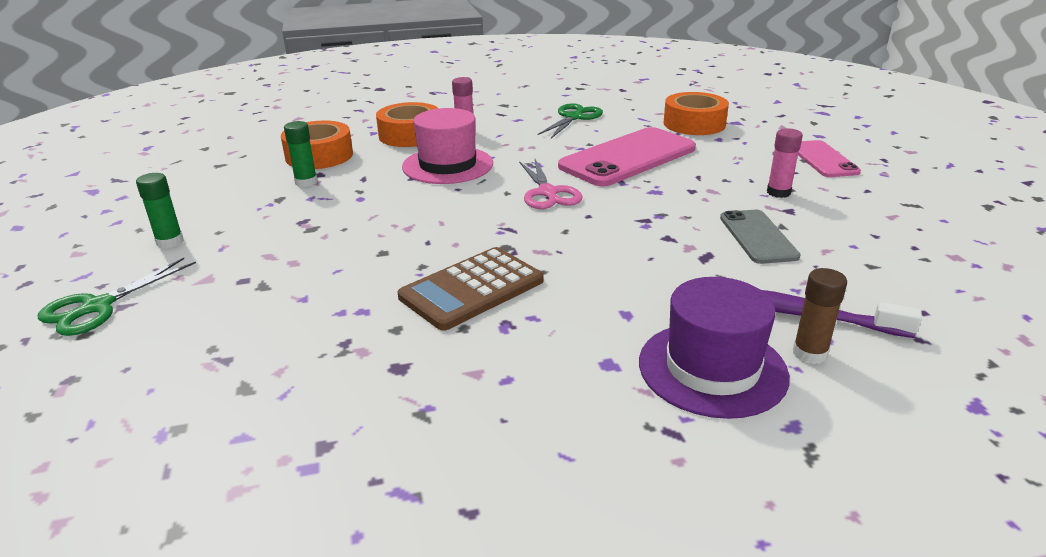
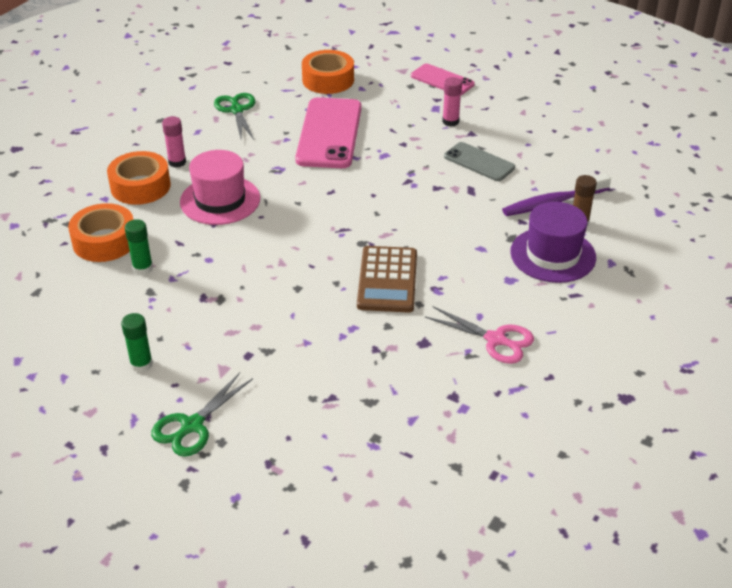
camera: 45 degrees left, 10 degrees up
green scissors [38,258,196,336] -> green scissors turned 45 degrees clockwise [151,372,253,457]
pink scissors [519,159,583,209] -> pink scissors moved to [425,306,534,364]

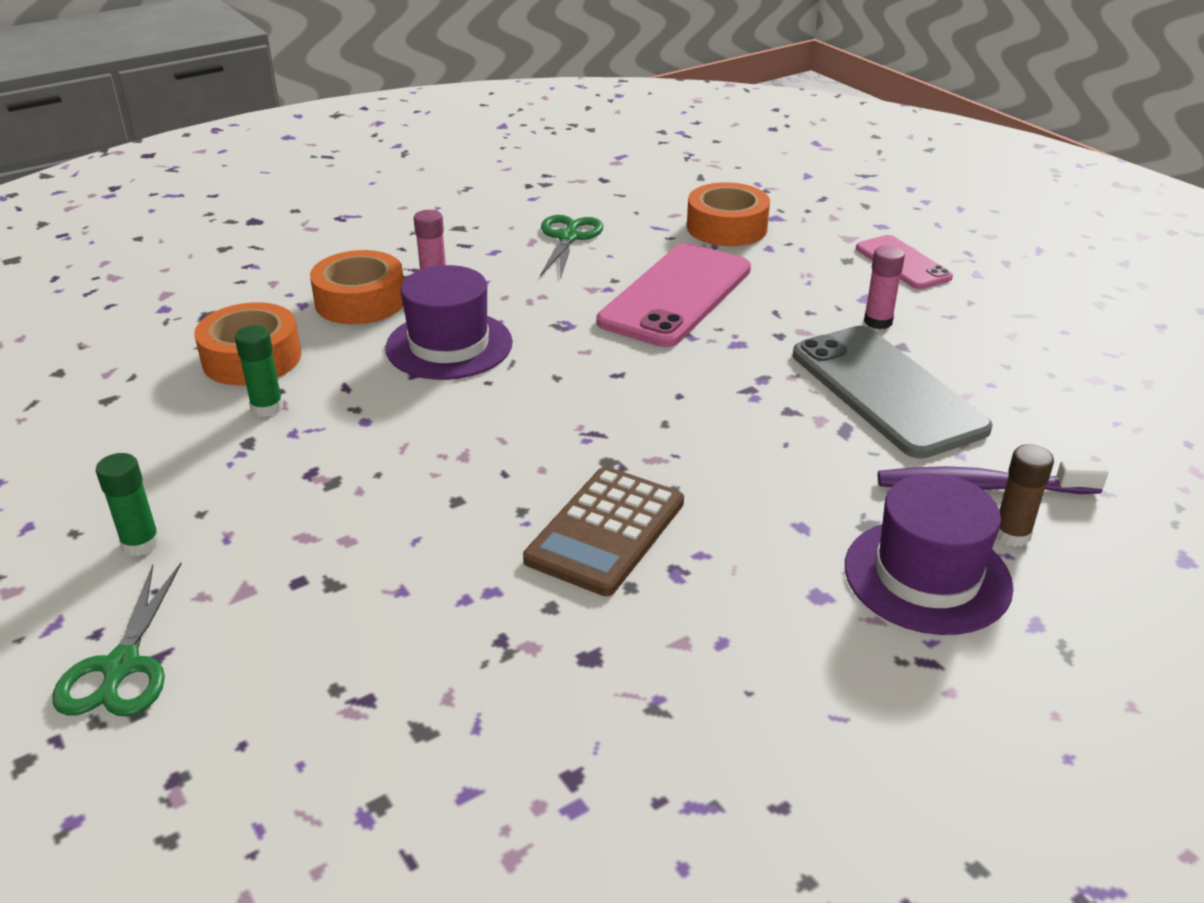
camera: 25 degrees right, 5 degrees down
green scissors [151,372,253,457] -> green scissors turned 60 degrees counterclockwise [52,563,181,717]
pink hat [180,150,260,225] -> purple hat [385,265,513,380]
pink scissors [425,306,534,364] -> none
grey phone [444,142,515,181] -> grey phone [793,326,993,459], size x1.76

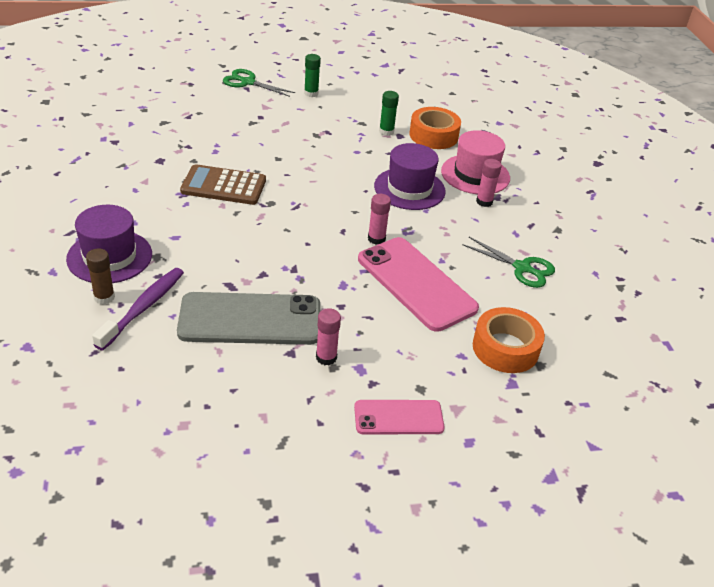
camera: 110 degrees right, 5 degrees up
orange tape [310,250,404,324] -> pink hat [441,130,510,195]
brown calculator [523,467,684,596] -> brown calculator turned 45 degrees counterclockwise [180,164,266,205]
none -> pink glue stick [368,194,391,245]

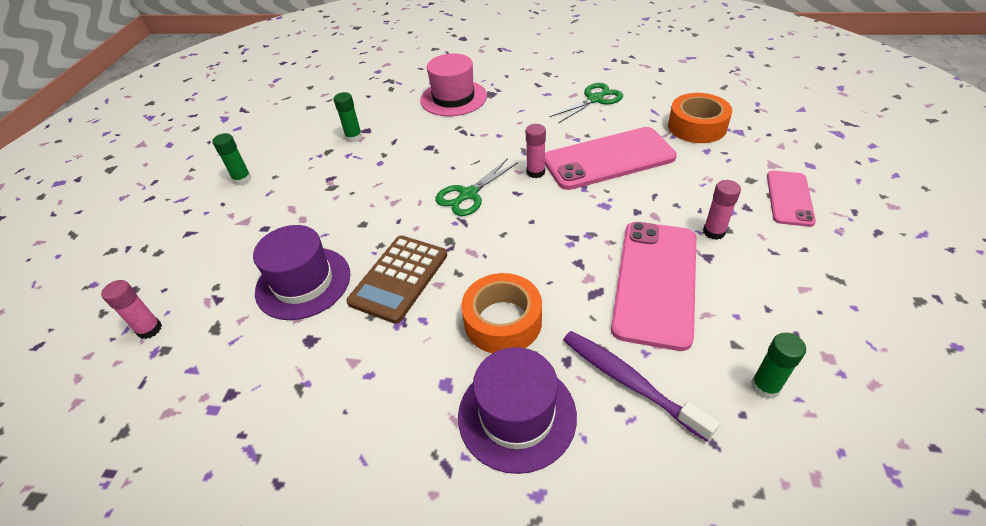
camera: 65 degrees left, 5 degrees up
brown glue stick [86,248,115,305] -> none
grey phone [177,292,320,345] -> pink phone [611,222,696,351]
green scissors [223,69,295,97] -> green scissors moved to [435,158,518,216]
purple hat [374,143,446,210] -> purple hat moved to [253,225,350,320]
orange tape [409,107,461,149] -> orange tape moved to [461,273,542,353]
pink glue stick [476,159,502,207] -> pink glue stick moved to [101,280,162,339]
none -> green glue stick [751,333,806,399]

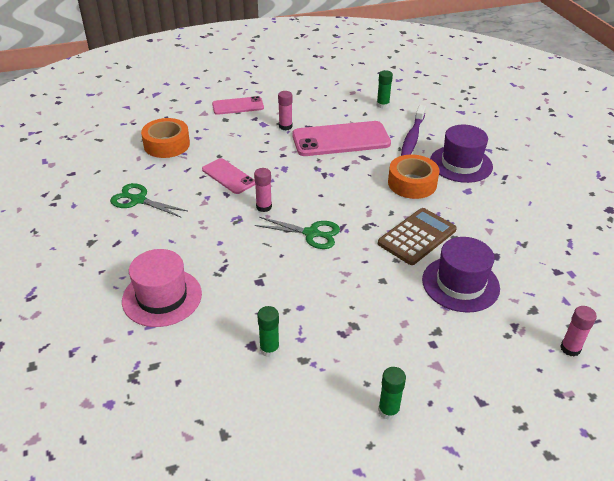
camera: 120 degrees left, 5 degrees down
brown calculator [346,236,447,324] -> brown calculator turned 45 degrees counterclockwise [378,208,457,265]
pink phone [545,127,677,190] -> pink phone [202,158,255,194], size x0.57

